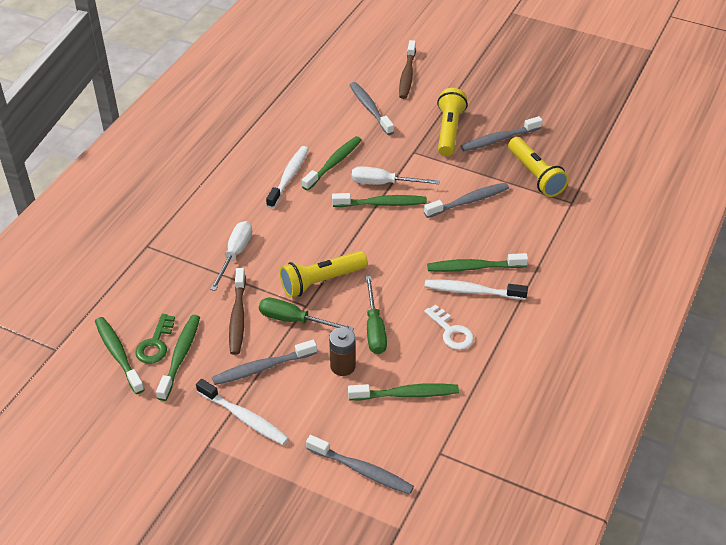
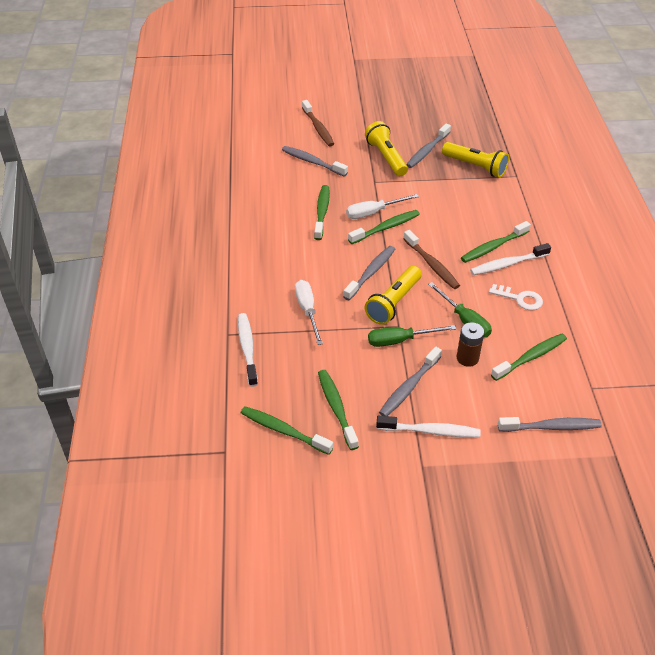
camera: 30 degrees left, 0 degrees up
green key [135,314,175,364] -> none
brown toothbrush [229,268,246,355] -> brown toothbrush moved to [404,230,460,289]
white toothbrush [266,146,309,209] -> white toothbrush moved to [238,313,258,387]
grey toothbrush [424,183,509,218] -> grey toothbrush moved to [343,246,395,300]

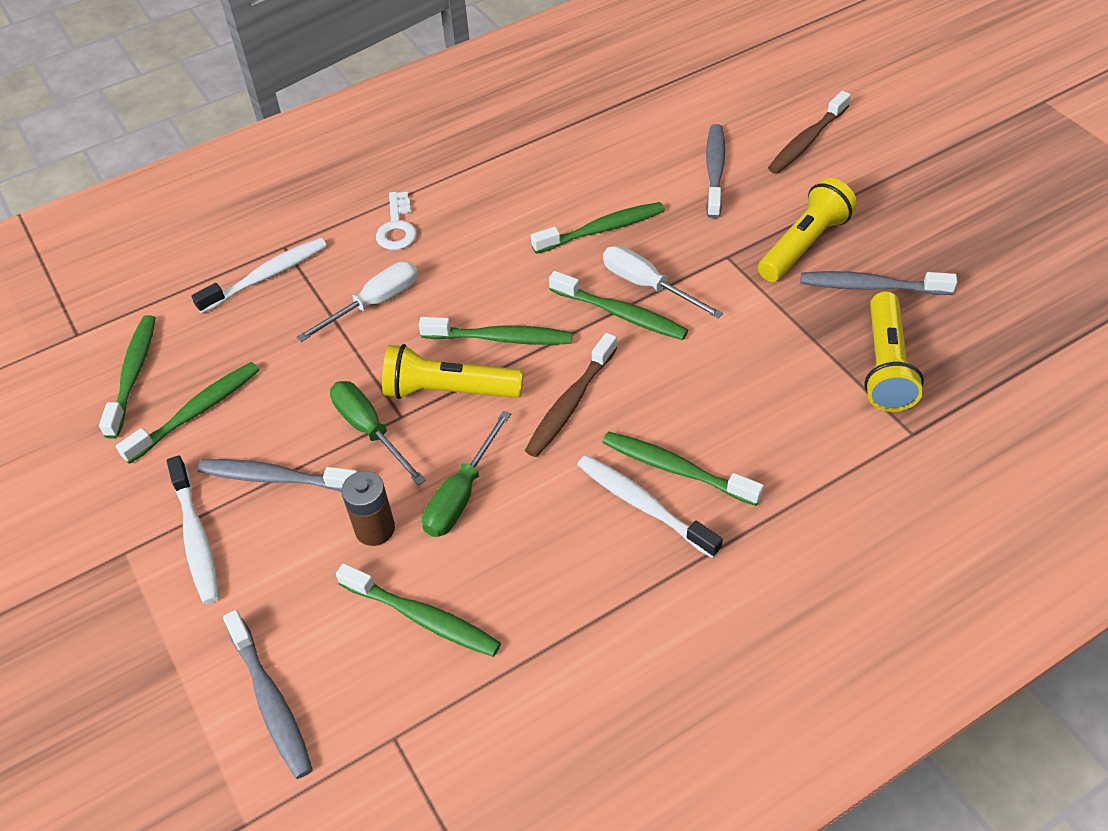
camera: 65 degrees right, 5 degrees up
grey toothbrush [343,246,395,300] -> green toothbrush [419,317,572,345]
white key [489,284,543,310] -> white key moved to [376,192,417,250]

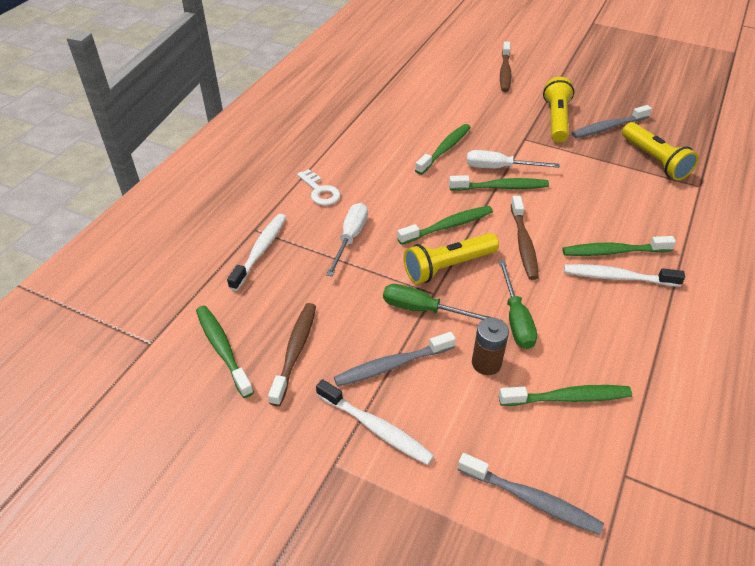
camera: 35 degrees left, 5 degrees down
green toothbrush [116,362,259,464] -> brown toothbrush [268,303,316,406]
grey toothbrush [706,124,725,219] -> none

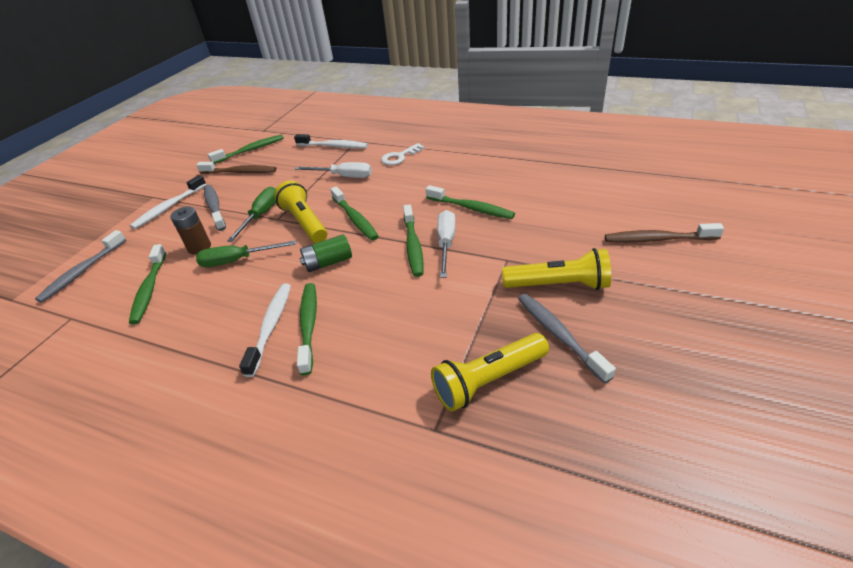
camera: 90 degrees right, 5 degrees down
brown toothbrush [511,196,539,280] -> green battery [299,234,352,272]

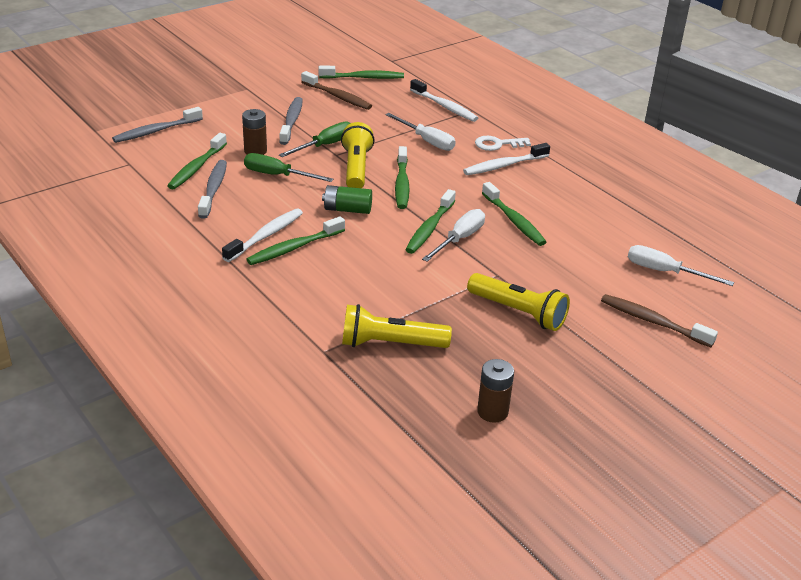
camera: 25 degrees right, 5 degrees down
white toothbrush [130,175,207,229] -> white toothbrush moved to [463,143,550,175]
green toothbrush [297,283,317,376] -> green toothbrush turned 150 degrees counterclockwise [246,216,345,265]
grey toothbrush [518,294,616,384] -> grey toothbrush moved to [198,160,227,219]
none -> brown battery [477,359,514,423]
none -> white screwdriver [628,245,734,286]

